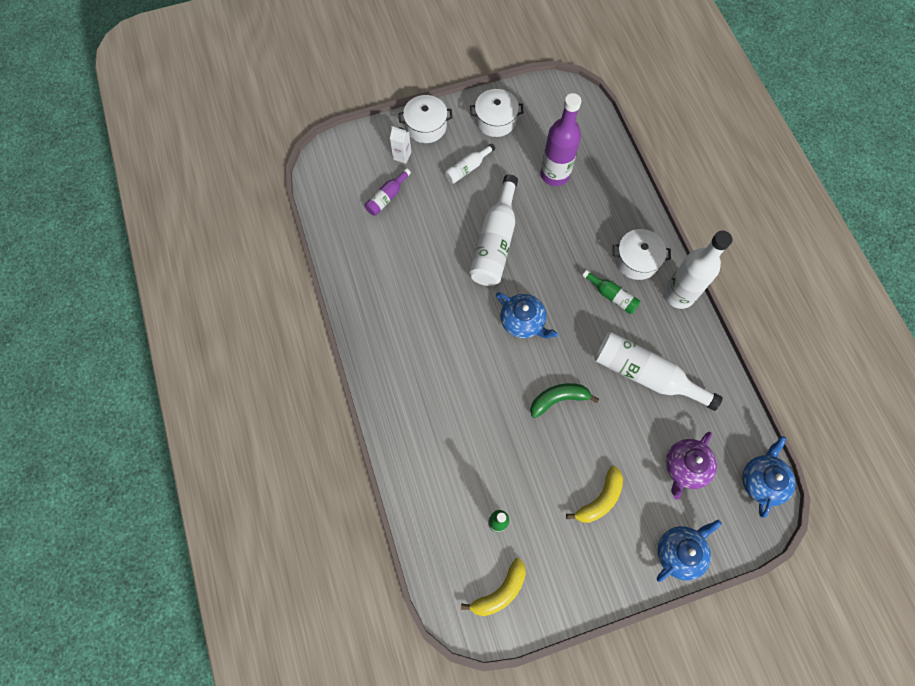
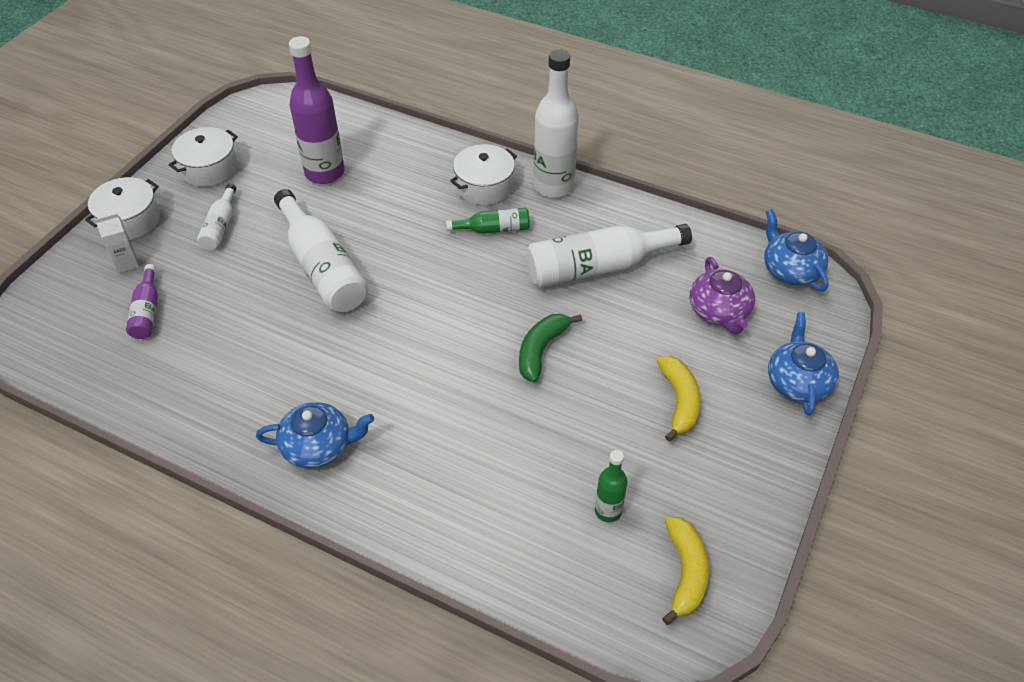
camera: 45 degrees left, 20 degrees down
blue teapot [496,292,558,339] -> blue teapot moved to [256,402,374,469]

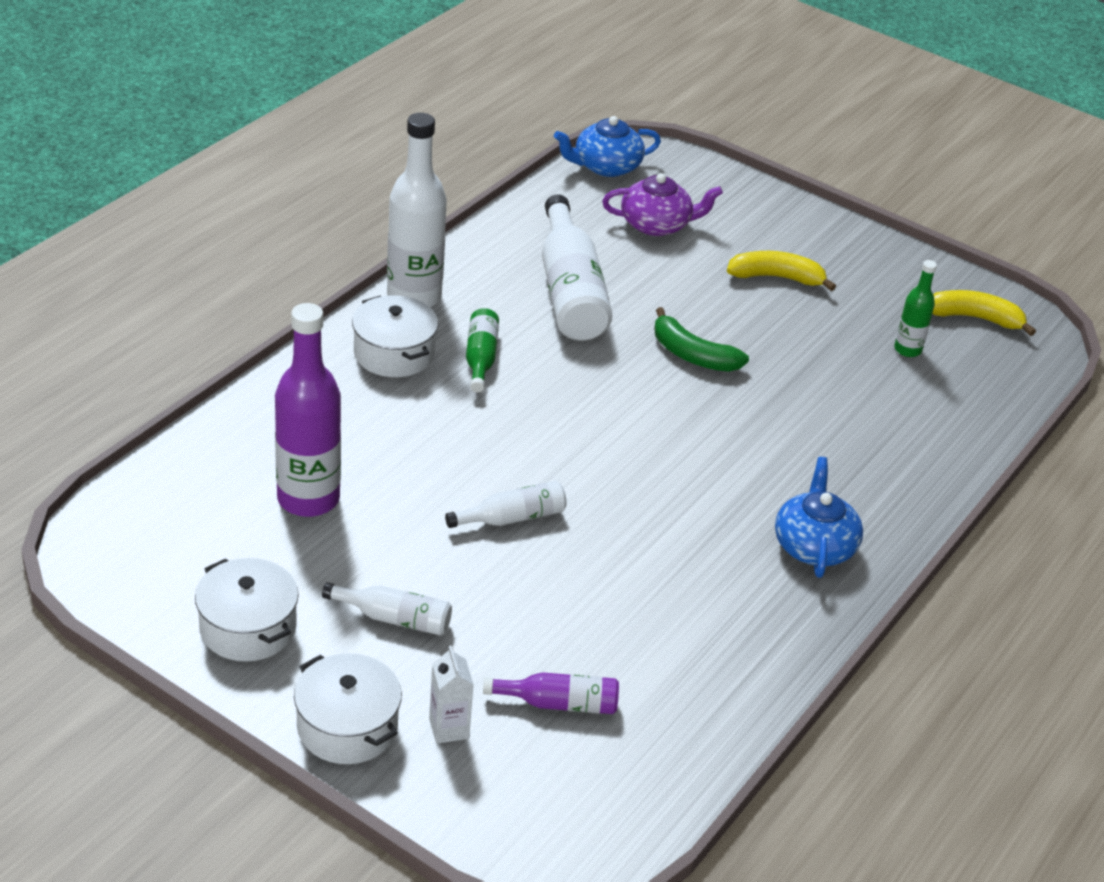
camera: 85 degrees left, 10 degrees down
white bottle [274,189,368,313] -> white bottle [445,481,566,528], size x0.52
blue teapot [768,312,839,416] -> none

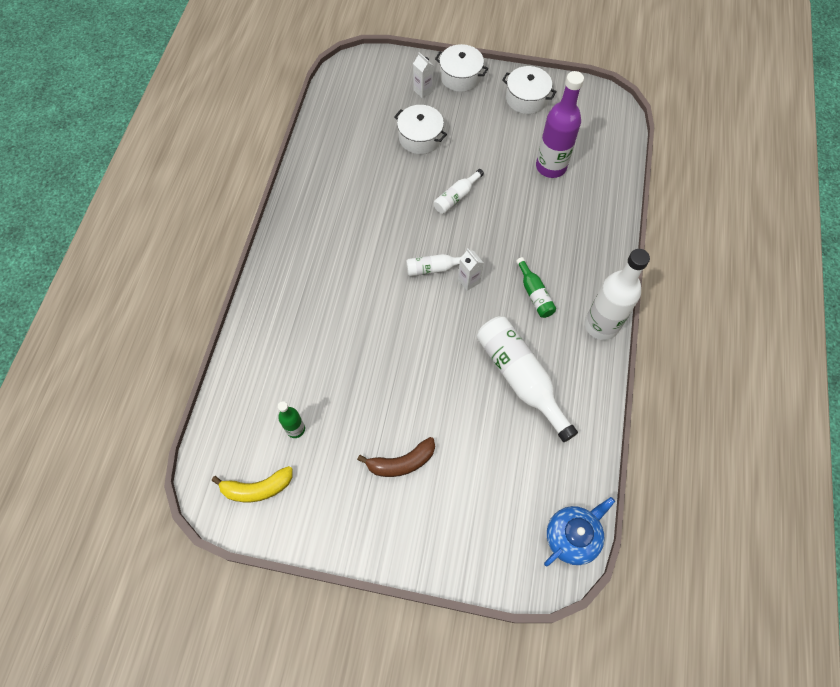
camera: 160 degrees right, 25 degrees up
white bottle [322,582,452,636] -> white bottle moved to [406,254,461,276]
white pot [352,295,438,377] -> white pot moved to [394,105,447,154]
purple bottle [483,672,619,714] -> none
purple teapot [602,173,723,236] -> none
green banana [654,307,749,372] -> none
yellow banana [727,251,836,291] -> brown banana [357,437,435,477]
blue teapot [775,457,863,578] -> none
none -> white carton [458,248,483,291]

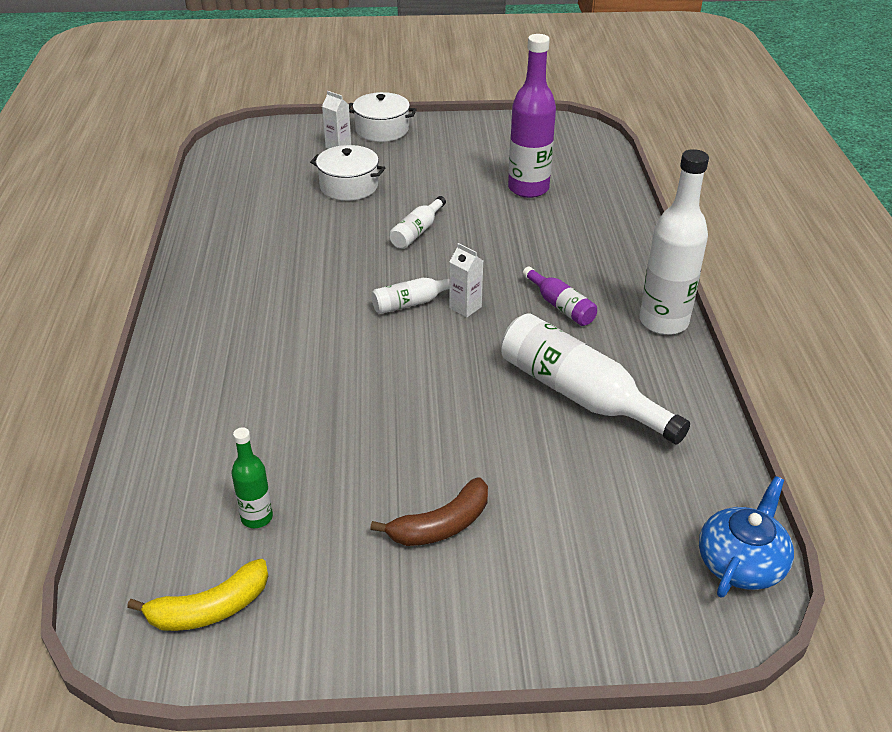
camera: 15 degrees left, 25 degrees down
white pot [502,66,557,114] -> none
green bottle [516,257,556,318] -> purple bottle [523,266,597,326]

